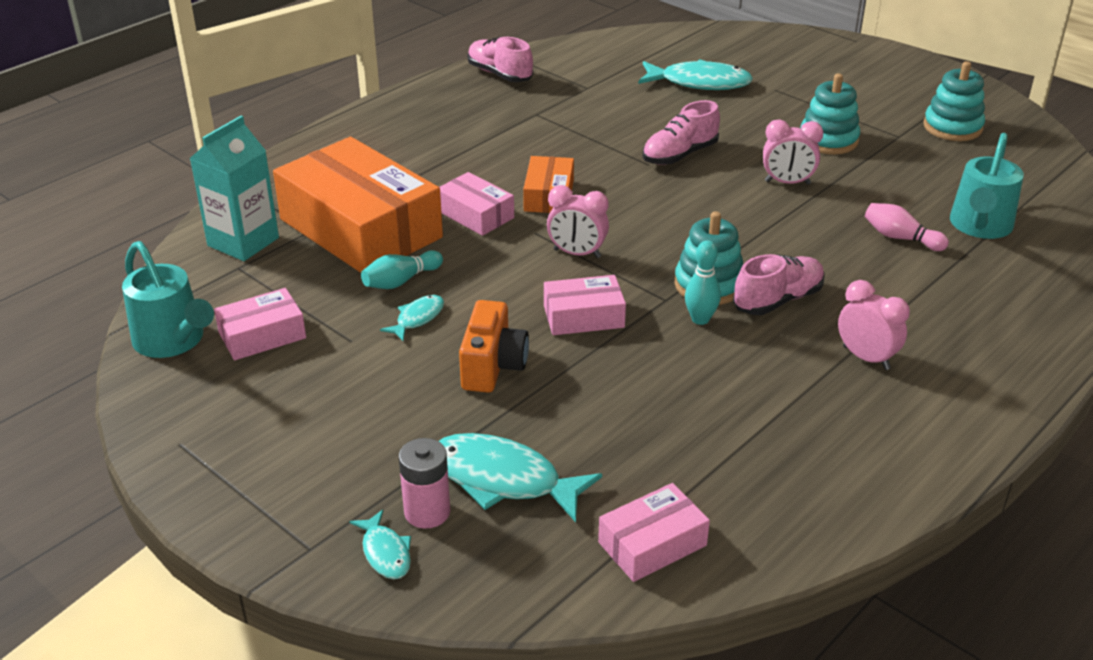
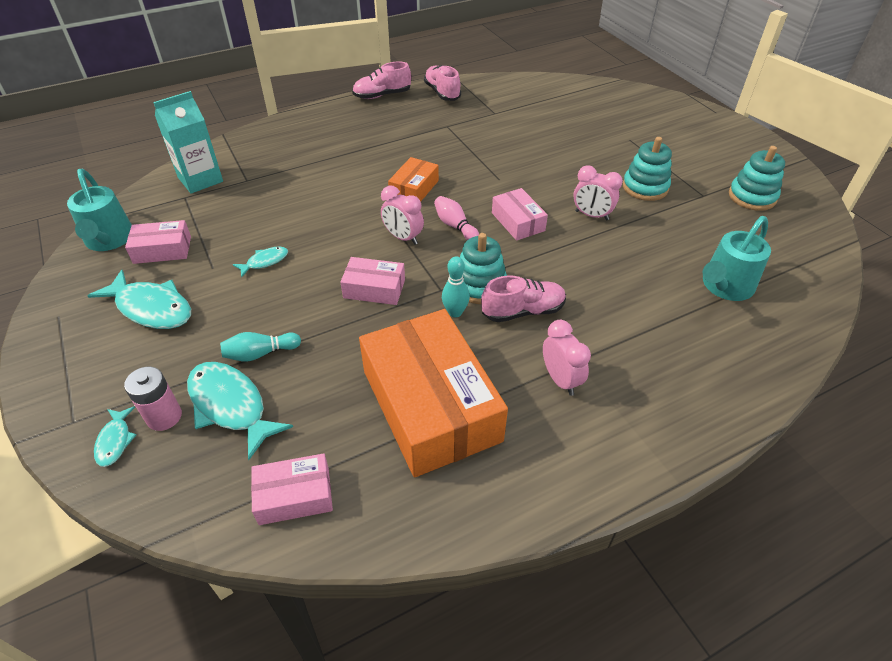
camera: 20 degrees right, 10 degrees up
orange box [273,137,443,273] -> orange box moved to [359,309,508,477]
turquoise bowling pin [361,250,443,289] -> turquoise bowling pin moved to [220,332,301,362]
pink box [439,172,514,236] -> pink box moved to [492,188,548,241]
orange camera [459,300,529,393] -> none
turquoise fish [638,59,753,90] -> turquoise fish moved to [88,270,191,329]
pink shoe [643,100,720,165] -> pink shoe moved to [352,62,411,99]
pink bowling pin [865,203,949,251] -> pink bowling pin moved to [434,196,479,240]

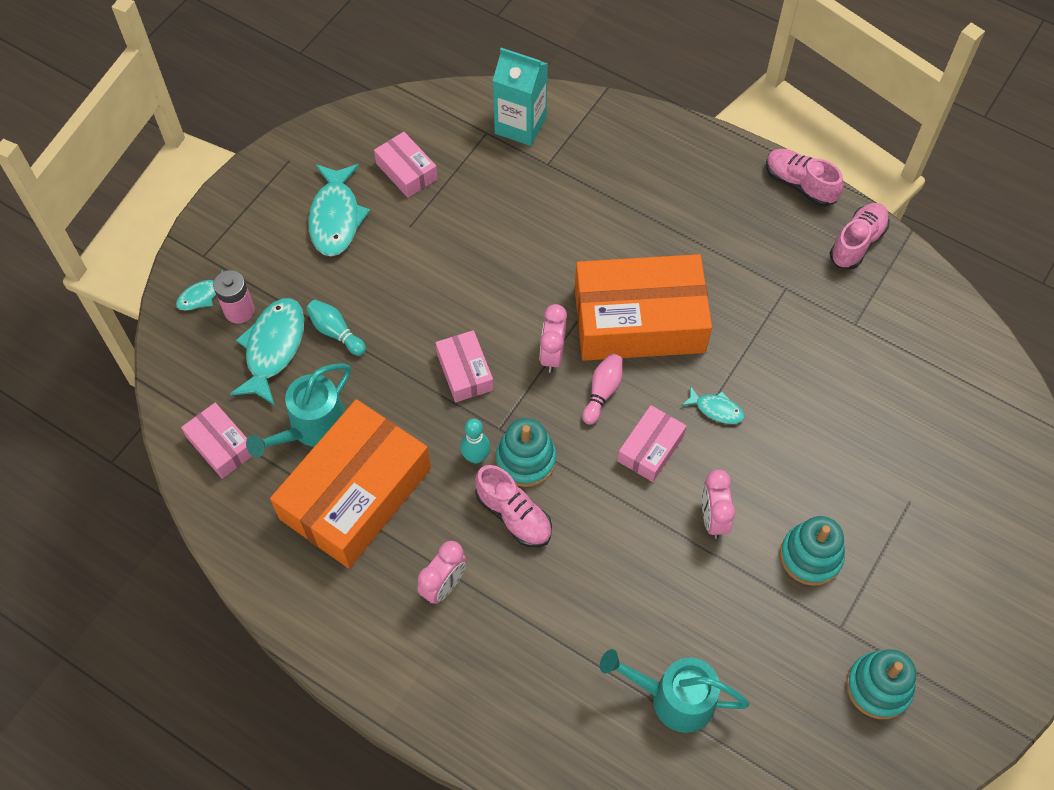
camera: 60 degrees right, 15 degrees up
turquoise watering can [67,169,132,251] -> turquoise watering can moved to [246,363,351,458]
turquoise fish [233,247,288,278] -> turquoise fish moved to [681,386,744,424]
orange box [388,157,439,201] -> orange box [575,254,712,361], size x2.13

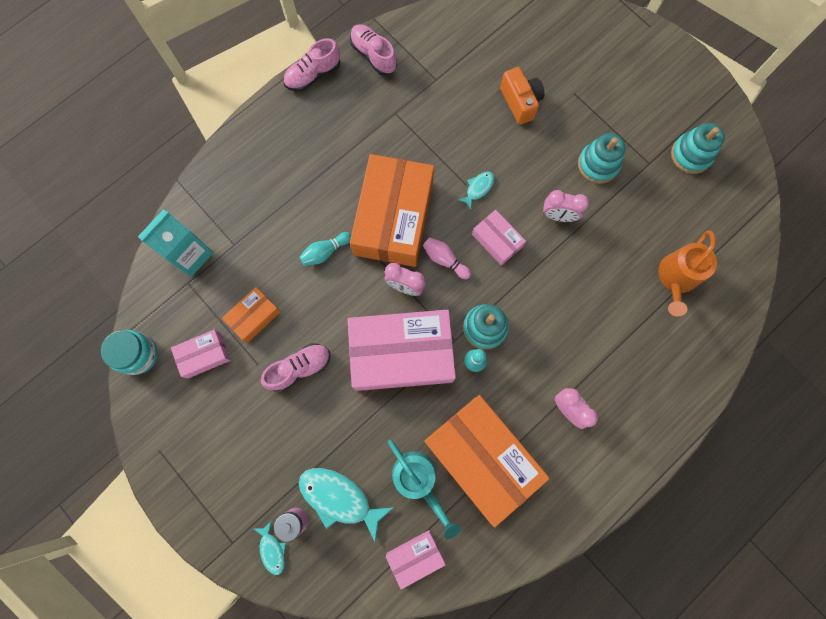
camera: 75 degrees left, 15 degrees up
turquoise bowling pin [306,300,366,356] -> turquoise bowling pin moved to [299,232,351,266]
turquoise fish [308,164,370,256] -> none
pink box [435,330,494,402] -> pink box [347,310,456,391], size x2.13
pink shoe [475,465,552,547] -> pink shoe moved to [261,343,330,392]
turquoise watering can [600,649,749,733] -> orange watering can [658,230,717,316]
none -> turquoise jar [101,330,158,375]
none -> orange box [222,287,281,343]
none -> orange camera [500,67,545,125]

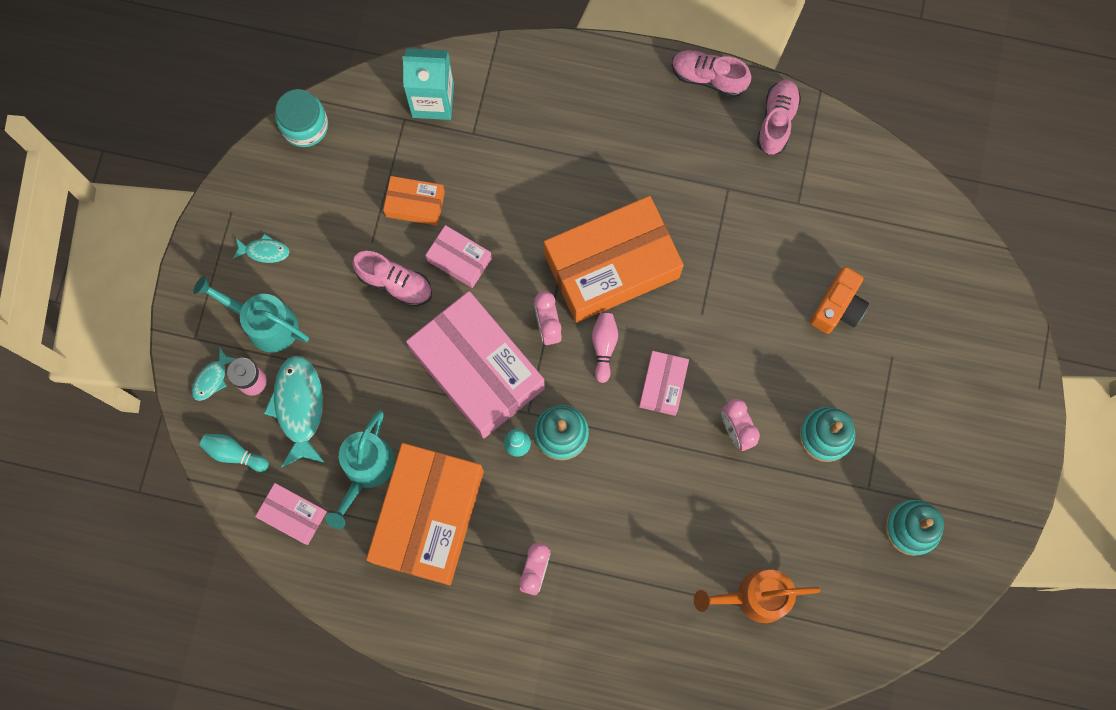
camera: 55 degrees right, 0 degrees up
pink box [171,330,231,379] -> pink box moved to [425,225,492,288]
turquoise bowling pin [299,232,351,266] -> turquoise bowling pin moved to [199,434,269,472]
turquoise fish [457,172,494,210] -> turquoise fish moved to [233,234,289,263]
none -> turquoise watering can [193,276,309,353]

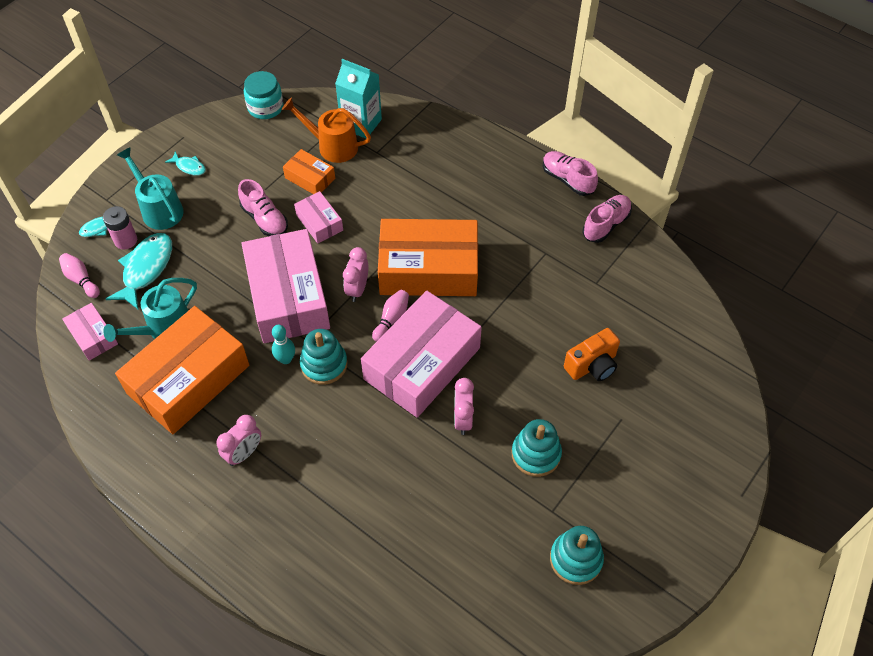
camera: 25 degrees right, 20 degrees down
turquoise bowling pin [199,434,269,472] -> pink bowling pin [59,253,100,298]
pink box [639,351,689,416] -> pink box [361,290,482,418], size x2.13
orange watering can [694,569,820,623] -> orange watering can moved to [282,98,371,163]

